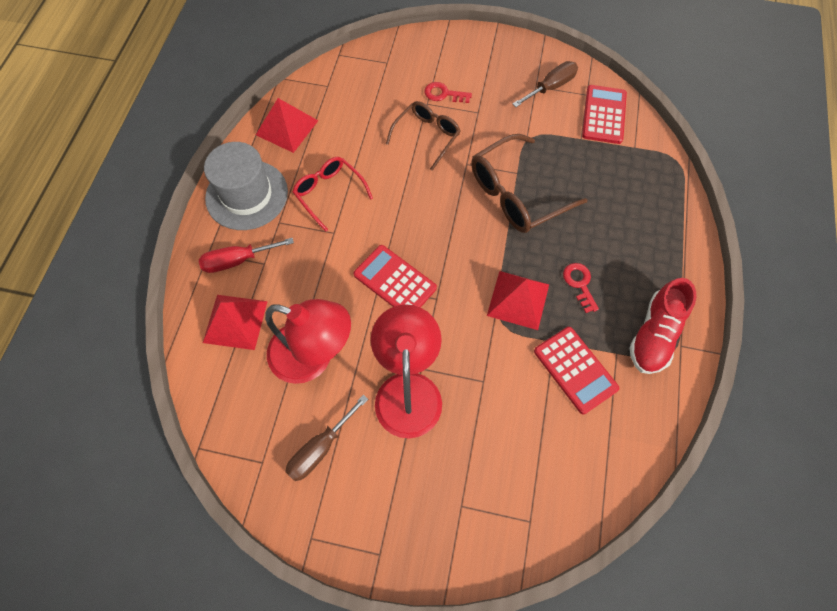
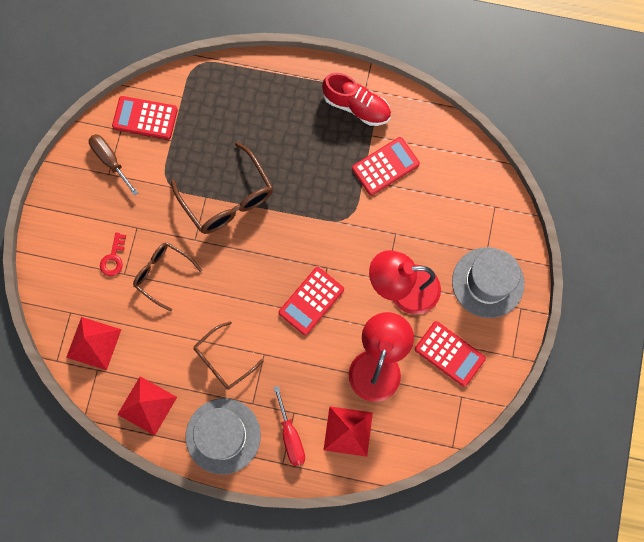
camera: 90 degrees left, 10 degrees up
brown screwdriver [285,395,368,481] -> red calculator [415,321,486,387]
red glasses [293,157,373,231] -> brown glasses [194,321,263,390]
red pyramid [487,271,549,330] -> red pyramid moved to [66,317,122,370]
red key [563,263,599,313] -> none
none -> grey hat [452,247,525,318]

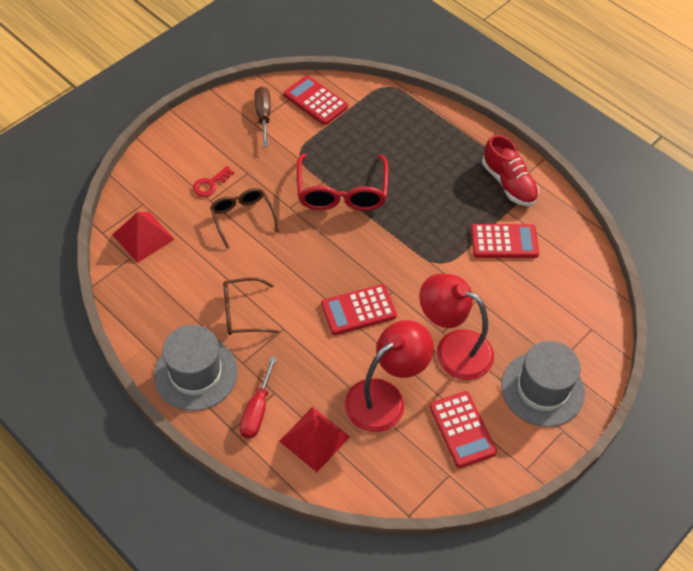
camera: 30 degrees right, 20 degrees down
red pyramid [117,376,177,436] -> none
brown glasses [171,142,273,234] -> red glasses [297,153,388,211]

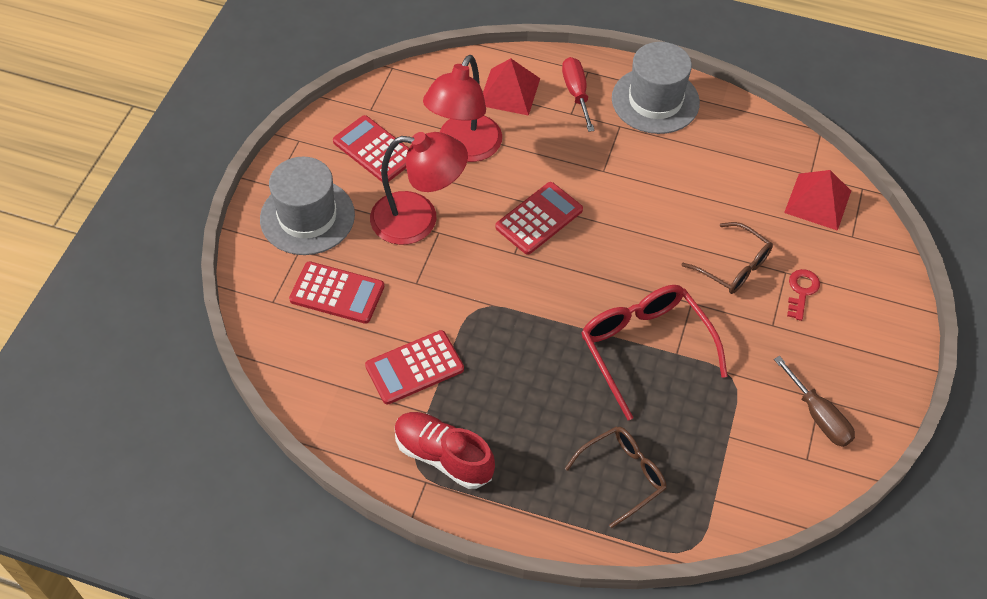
camera: 155 degrees right, 0 degrees up
brown glasses [223,277,279,335] -> brown glasses moved to [565,426,667,528]
red calculator [284,75,348,125] -> red calculator moved to [289,261,384,324]

